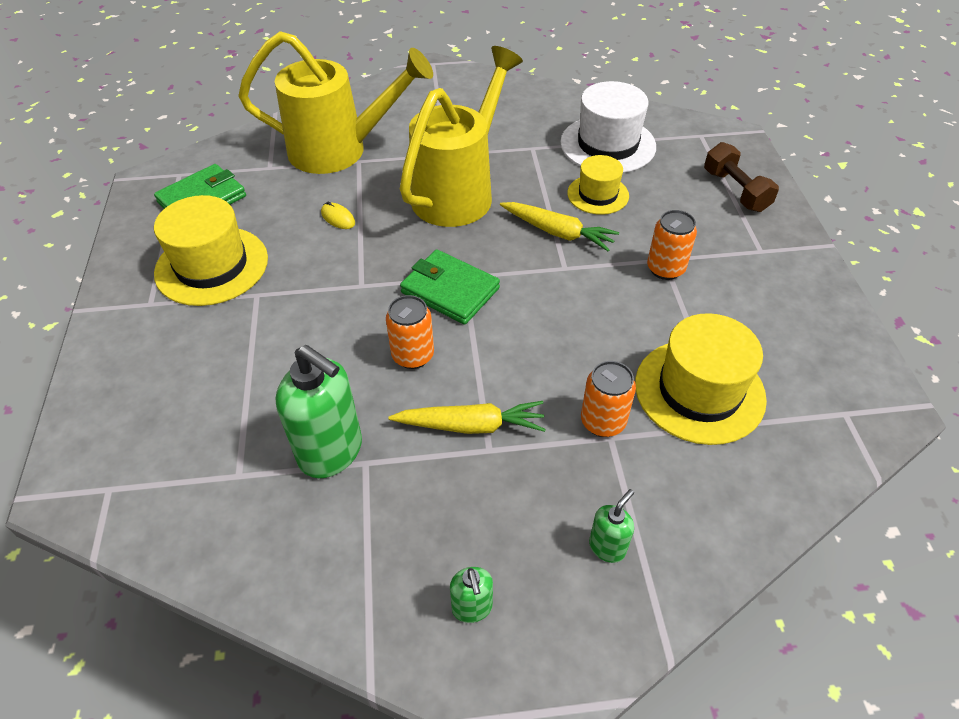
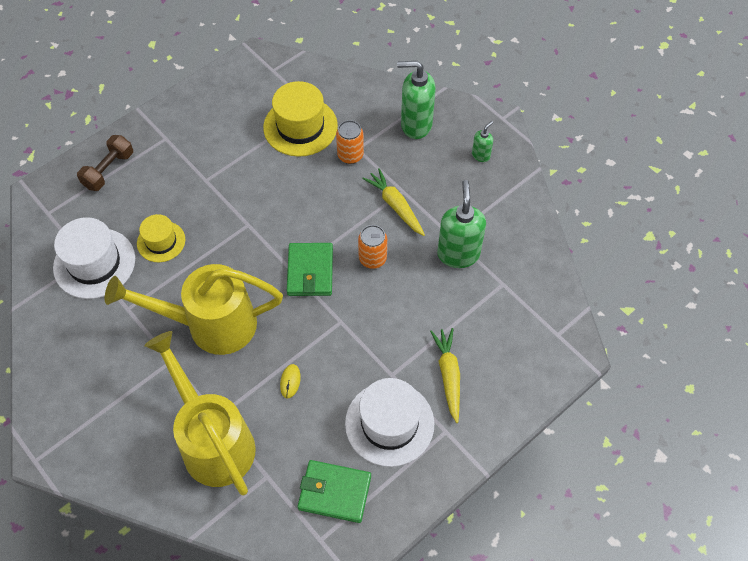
camera: 125 degrees left, 10 degrees up
yellow hat [154,195,268,306] -> white hat [345,378,434,467]
yellow carrot [500,202,619,251] -> yellow carrot moved to [430,328,460,423]
green soap dispenser [589,489,634,563] -> green soap dispenser [397,61,436,139], size x2.02
orange can [647,210,697,280] -> none

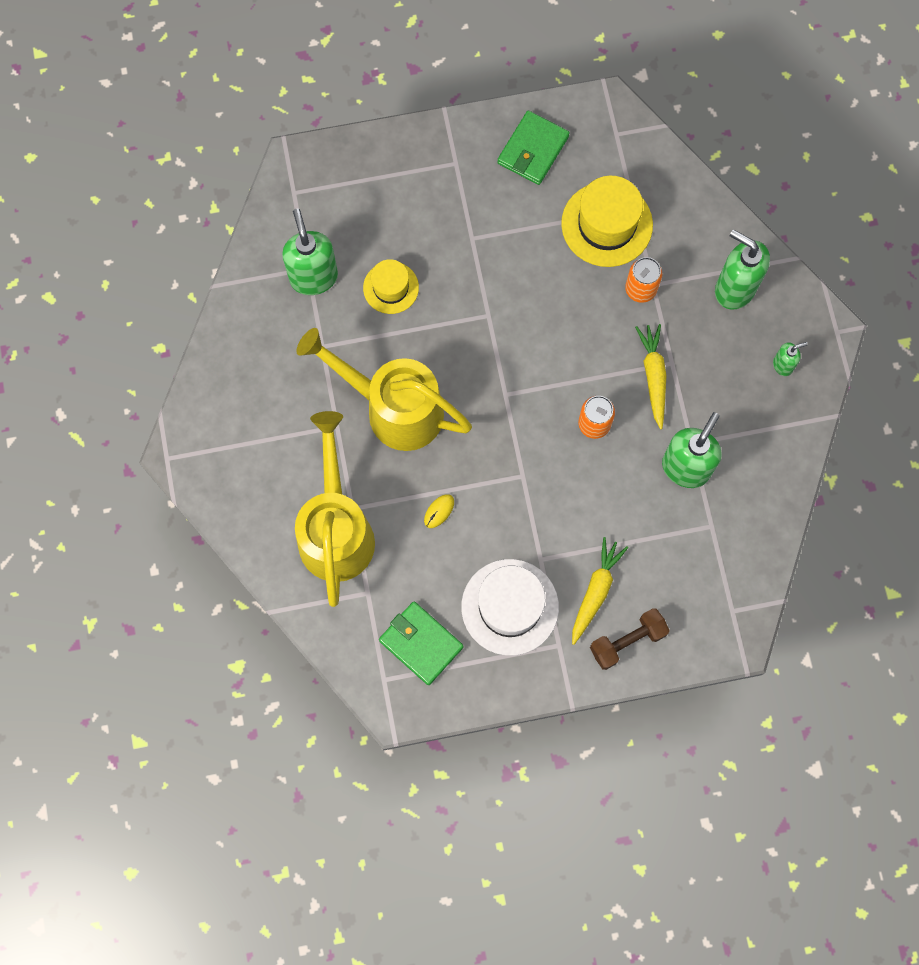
camera: 30 degrees right, 15 degrees up
white hat [53,217,135,299] -> green soap dispenser [282,209,338,295]
brown dumbbell [77,135,133,191] -> brown dumbbell moved to [590,608,670,670]
green wallet [287,243,333,296] -> green wallet moved to [497,111,570,185]

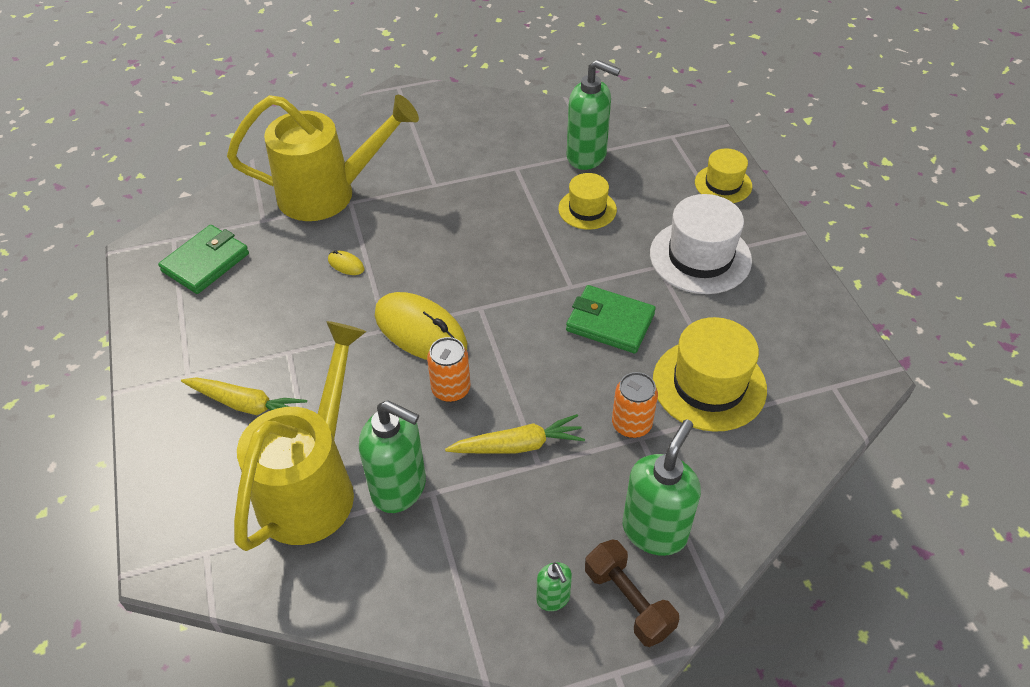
camera: 85 degrees right, 25 degrees down
green soap dispenser [282,209,338,295] -> green soap dispenser turned 45 degrees clockwise [567,60,621,170]
yellow watering can [296,328,472,451] -> yellow watering can moved to [234,321,366,551]
white hat [461,559,559,656] -> white hat moved to [650,194,752,294]
green wallet [497,111,570,185] -> green wallet moved to [566,285,656,354]
brown dumbbell [590,608,670,670] -> brown dumbbell moved to [585,539,679,647]
none -> yellow mouse [375,292,467,360]
none -> yellow hat [695,148,752,203]

